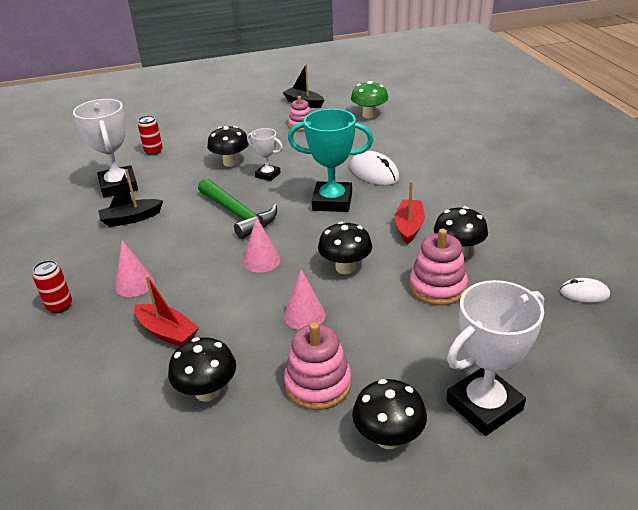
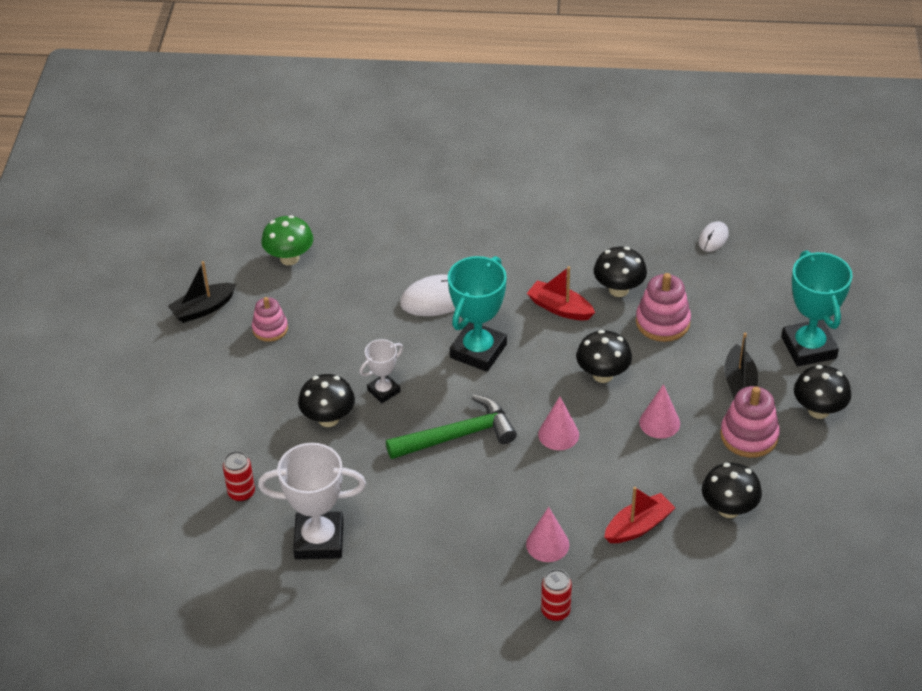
camera: 70 degrees left, 10 degrees up
black boat [98,170,163,227] -> black boat moved to [724,333,758,398]
white trophy [446,280,544,436] -> turquoise trophy [781,250,853,367]

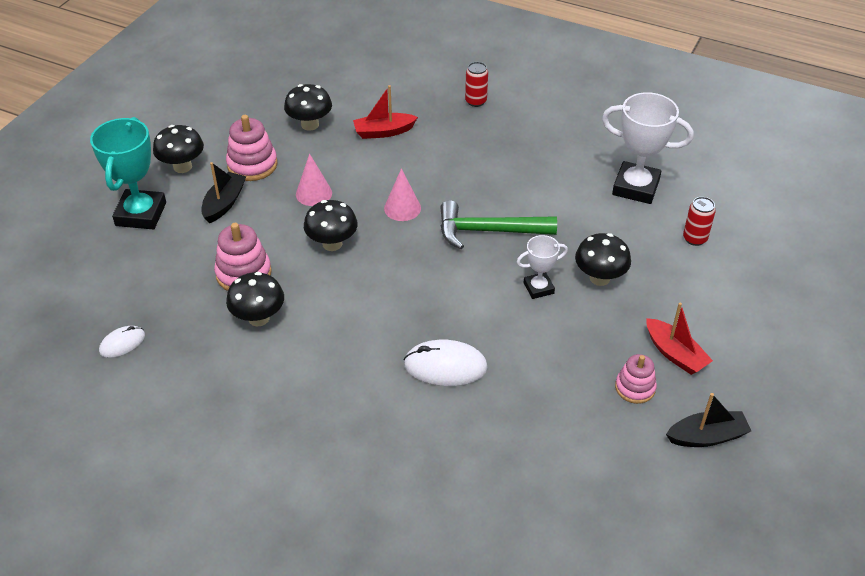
camera: 160 degrees left, 0 degrees up
green mushroom [261,215,313,265] -> none
turquoise trophy [448,256,507,372] -> none
pink cone [526,507,569,562] -> none
red boat [527,266,595,320] -> red boat moved to [646,302,713,375]

